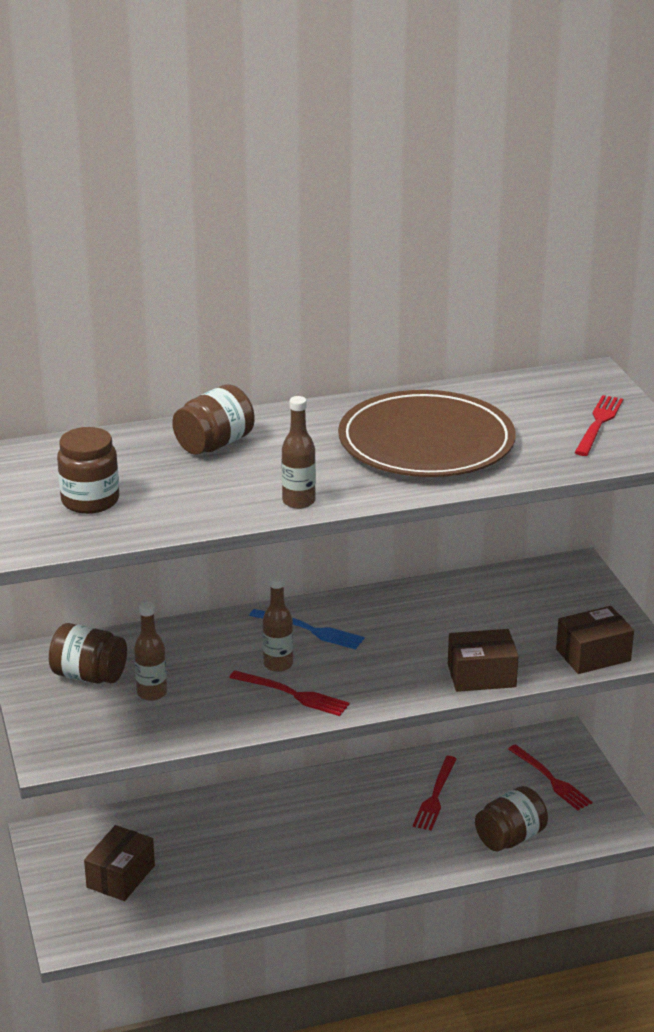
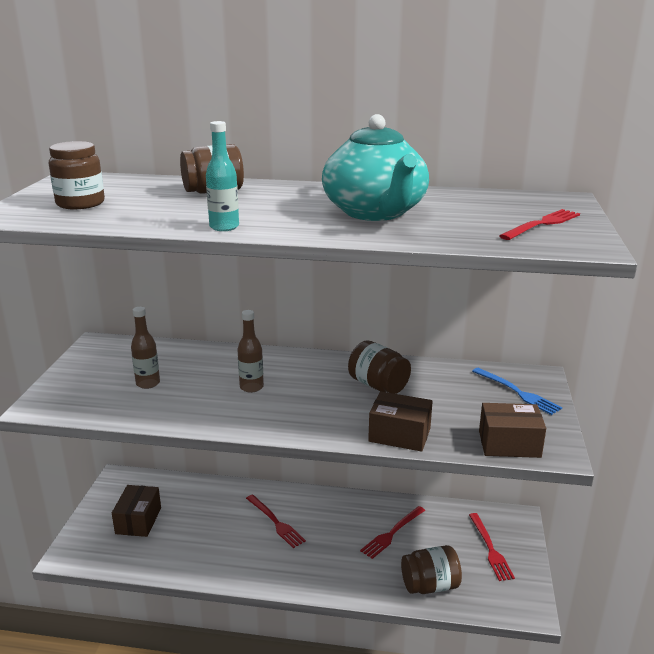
camera: 25 degrees right, 5 degrees down
brown jar [49,623,127,683] -> brown jar moved to [348,340,411,394]
brown box [84,825,155,901] -> brown box turned 45 degrees counterclockwise [112,485,161,537]
red fork [229,670,350,716] -> red fork moved to [246,495,306,548]
blue fork [249,609,365,650] -> blue fork moved to [472,368,562,415]
brown bottle [282,396,316,509] -> turquoise bottle [206,121,239,231]
brown plate [338,390,516,477] -> turquoise teapot [322,114,429,221]

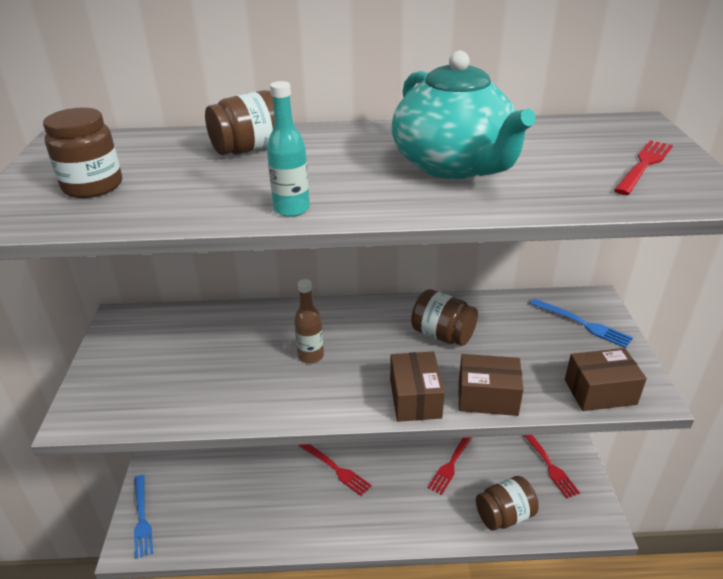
camera: 10 degrees left, 10 degrees up
brown box [112,485,161,537] -> brown box moved to [390,351,445,422]
brown bottle [131,307,160,389] -> none
none -> blue fork [134,475,153,559]

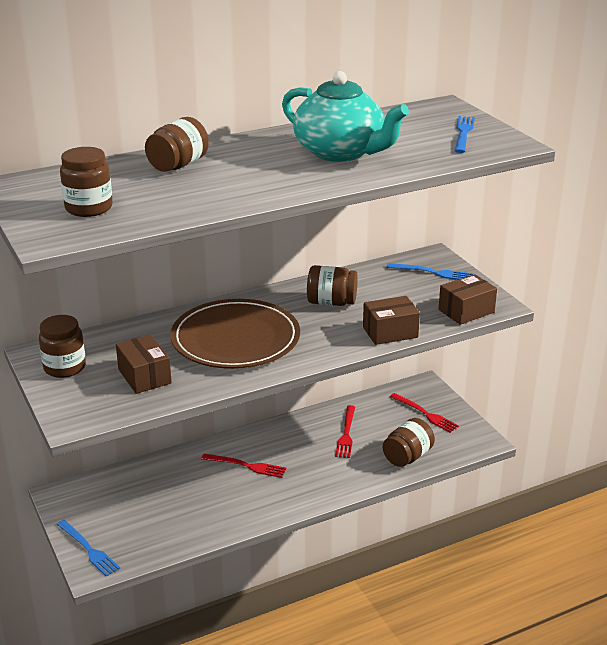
camera: 25 degrees left, 5 degrees down
turquoise bottle [267,81,310,217] -> none
brown bottle [294,279,324,364] -> brown plate [170,299,300,369]
brown box [390,351,445,422] -> brown box moved to [116,334,172,394]
red fork [614,140,673,195] -> blue fork [455,116,475,153]
none -> brown jar [39,315,86,378]

